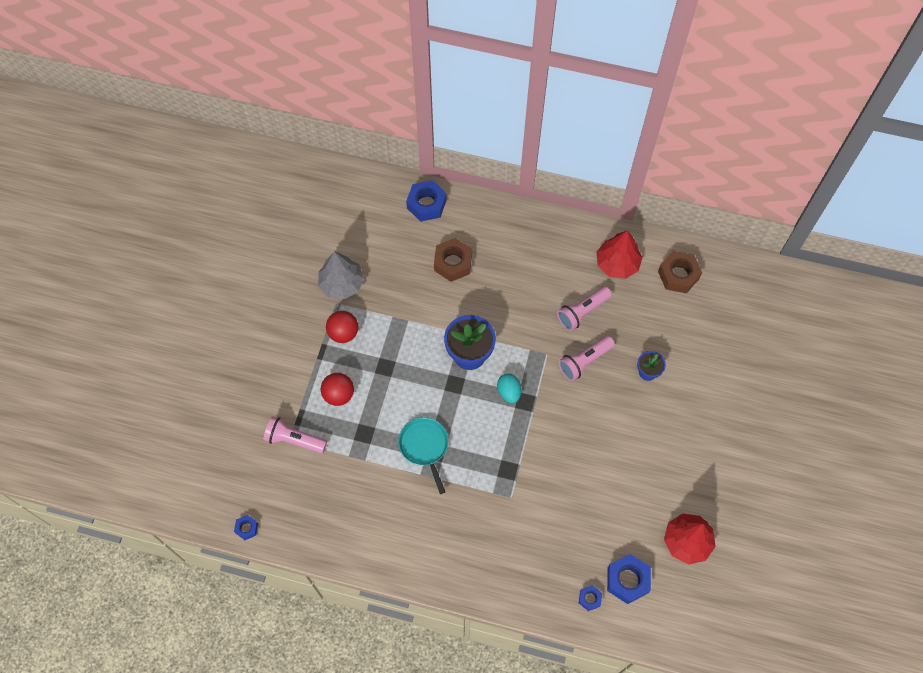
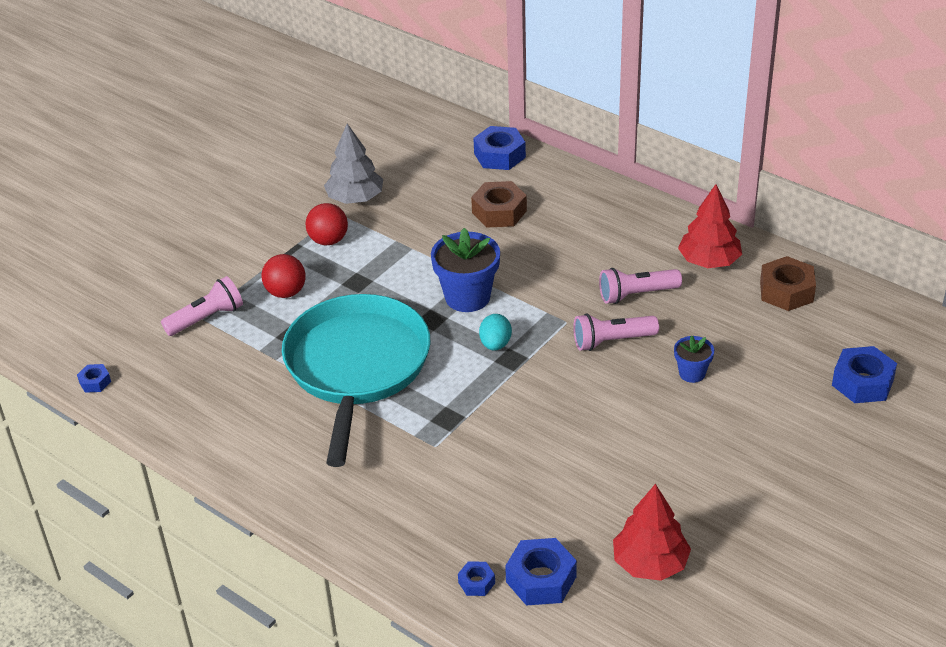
camera: 25 degrees right, 25 degrees down
pink flashlight [263,416,327,454] -> pink flashlight turned 105 degrees clockwise [161,276,243,336]
turquoise pan [398,417,448,494] -> turquoise pan [282,294,430,467], size x2.16
none -> blue nut [832,346,897,403]

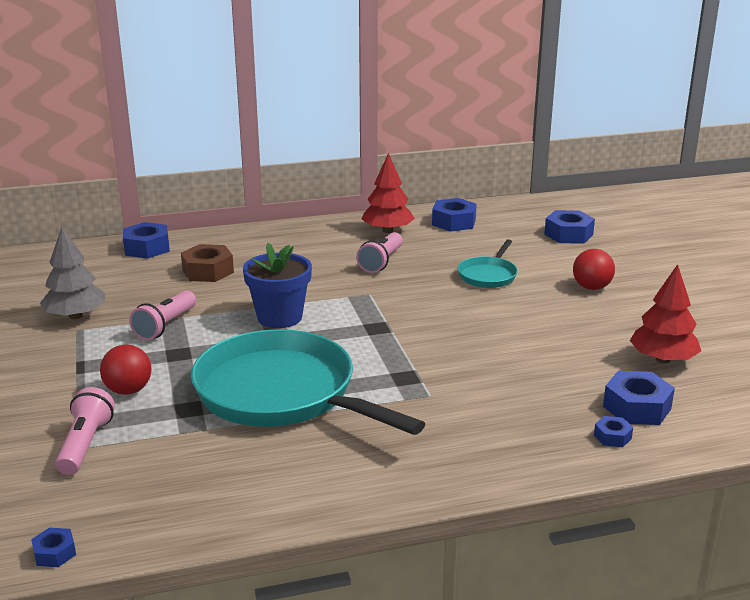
camera: 55 degrees left, 15 degrees down
red ball [305,203,348,246] -> red ball moved to [573,249,615,290]
turquoise egg [479,314,512,351] -> none
pink flashlight [573,313,659,351] -> pink flashlight moved to [129,291,196,341]
blue flower pot [674,335,714,383] -> turquoise pan [457,239,518,288]
brown nut [760,256,816,311] -> blue nut [432,198,477,232]

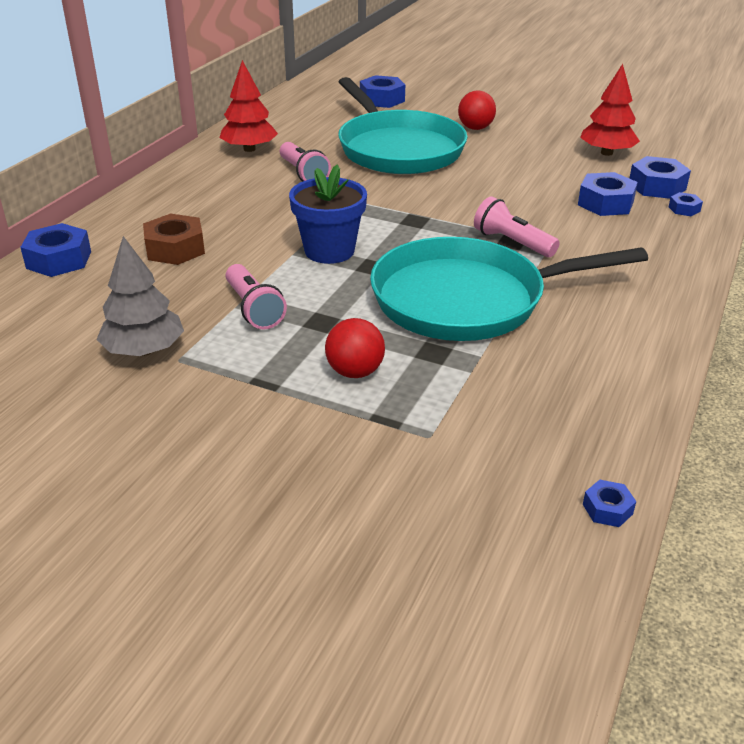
camera: 50 degrees left, 10 degrees up
pink flashlight [55,387,115,475] -> pink flashlight moved to [474,196,560,257]
blue nut [432,198,477,232] -> blue nut moved to [578,172,638,216]
turquoise pan [457,239,518,288] -> turquoise pan [338,77,467,174], size x2.16

